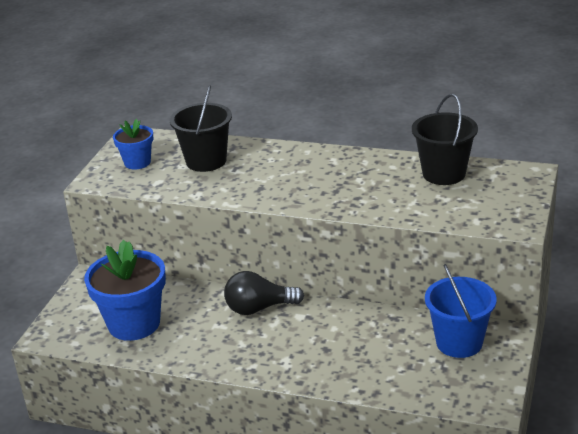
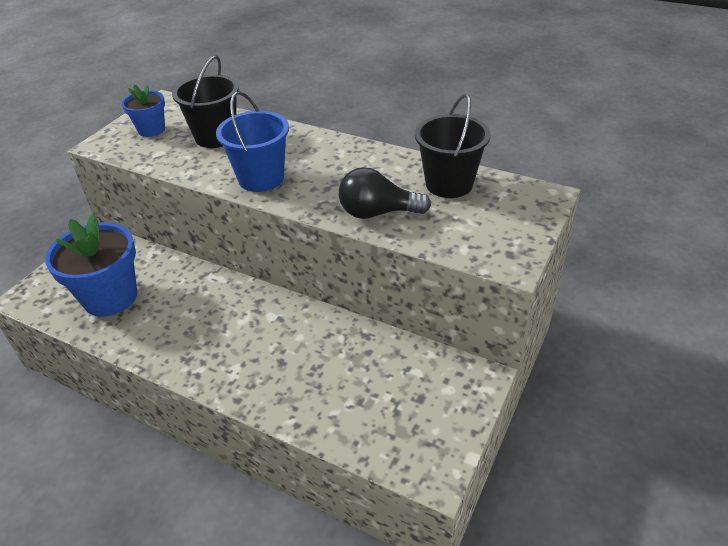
camera: 10 degrees right, 10 degrees up
black light bulb [224,271,304,315] -> black light bulb moved to [339,167,431,219]
blue bucket [425,264,497,358] -> blue bucket moved to [216,91,289,192]

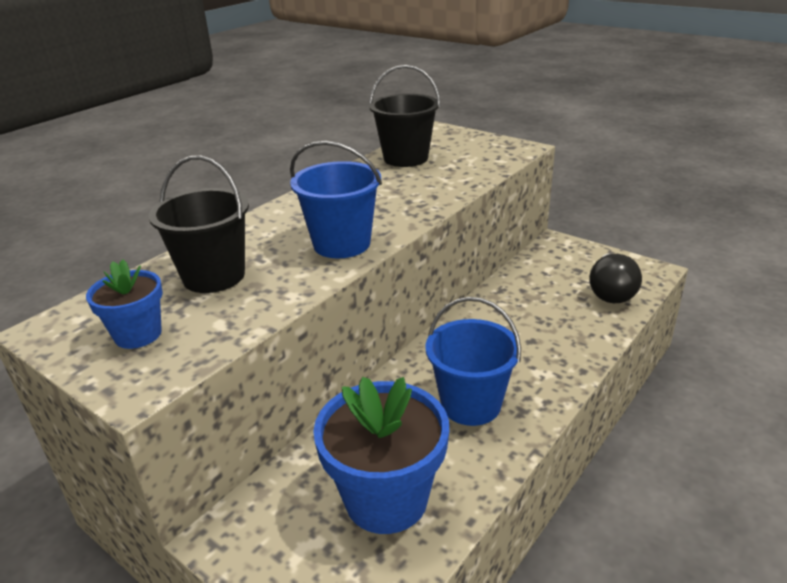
camera: 80 degrees left, 10 degrees down
black light bulb [339,167,431,219] -> black light bulb moved to [589,253,642,303]
none -> blue bucket [425,297,521,426]

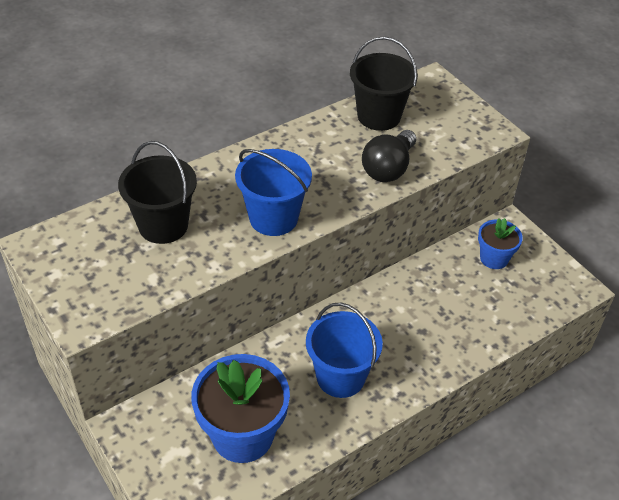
camera: 15 degrees right, 15 degrees up
blue flower pot [86,259,163,349] -> blue flower pot moved to [478,218,523,269]
black light bulb [589,253,642,303] -> black light bulb moved to [362,130,416,182]

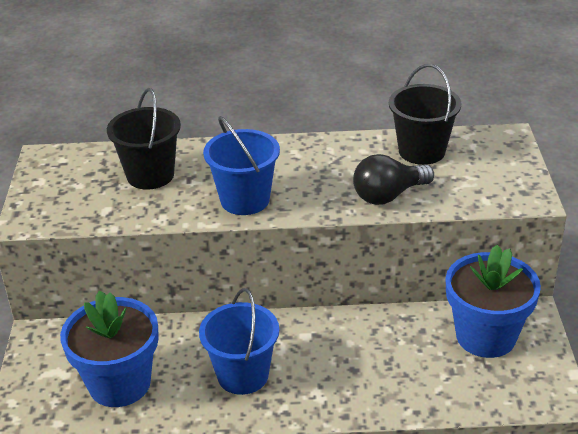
camera: 35 degrees right, 10 degrees down
blue flower pot [478,218,523,269] -> blue flower pot [446,245,541,358], size x1.82

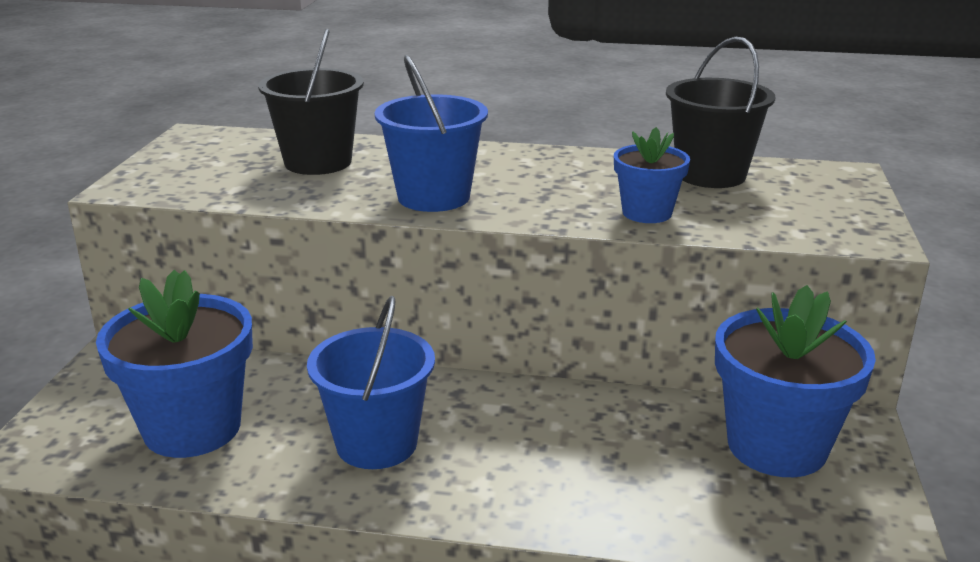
camera: 10 degrees right, 10 degrees down
black light bulb [353,154,434,205] -> blue flower pot [614,127,690,223]

